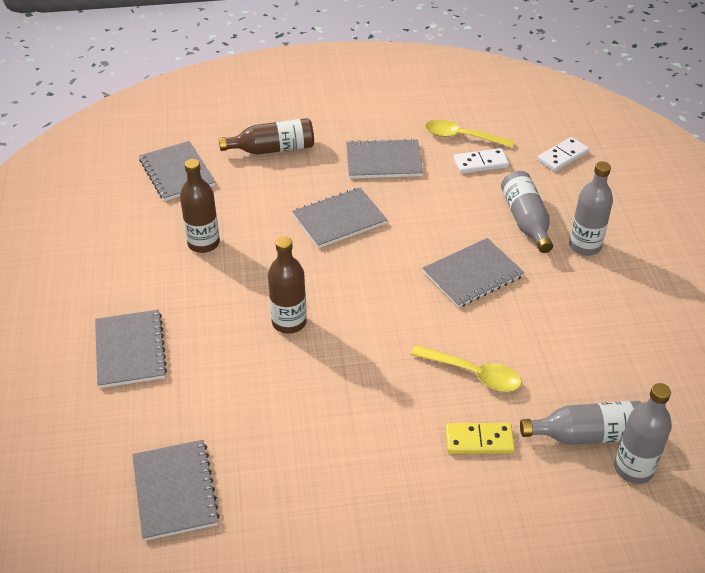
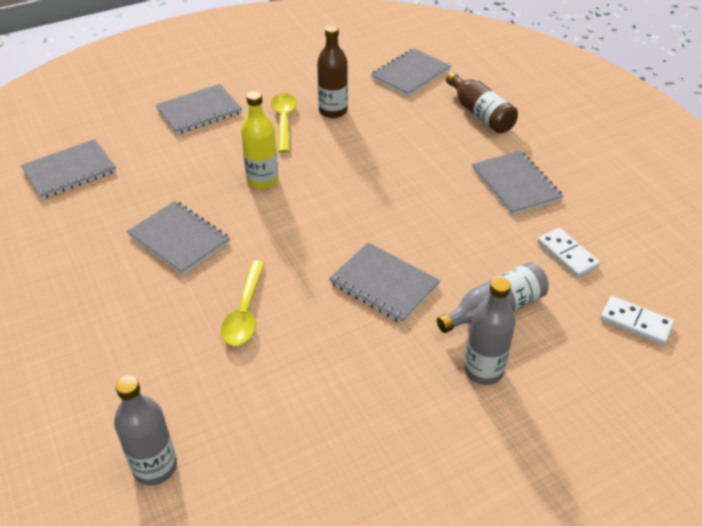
camera: 70 degrees right, 0 degrees up
brown bottle [268,236,307,334] -> yellow bottle [241,91,279,189]
grey notebook [292,188,387,248] -> grey notebook moved to [127,201,230,275]
yellow spoon [425,120,514,148] -> yellow spoon moved to [271,93,297,153]
yellow domino [445,423,515,454] -> none
grey bottle [520,401,642,445] -> none

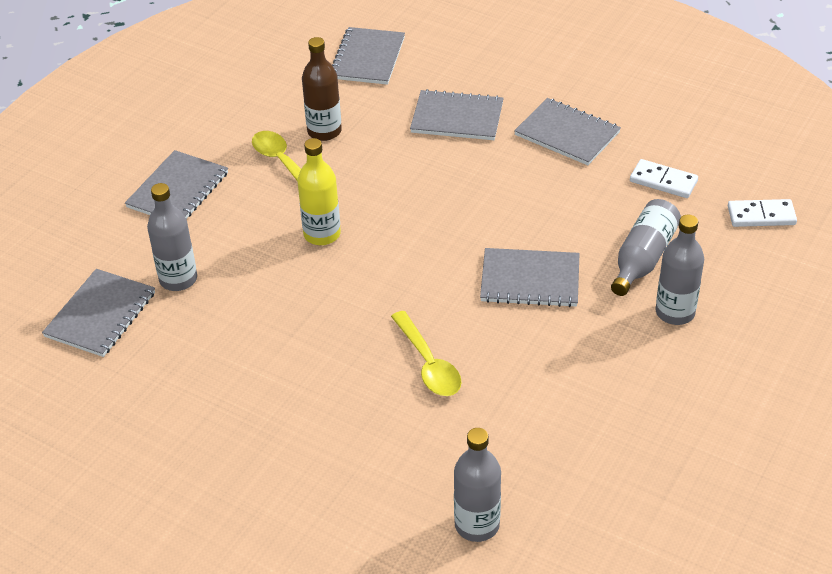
camera: 30 degrees left, 0 degrees up
grey notebook [127,201,230,275] -> grey notebook moved to [410,89,504,140]
brown bottle [446,72,518,134] -> none
none -> grey bottle [147,183,197,291]

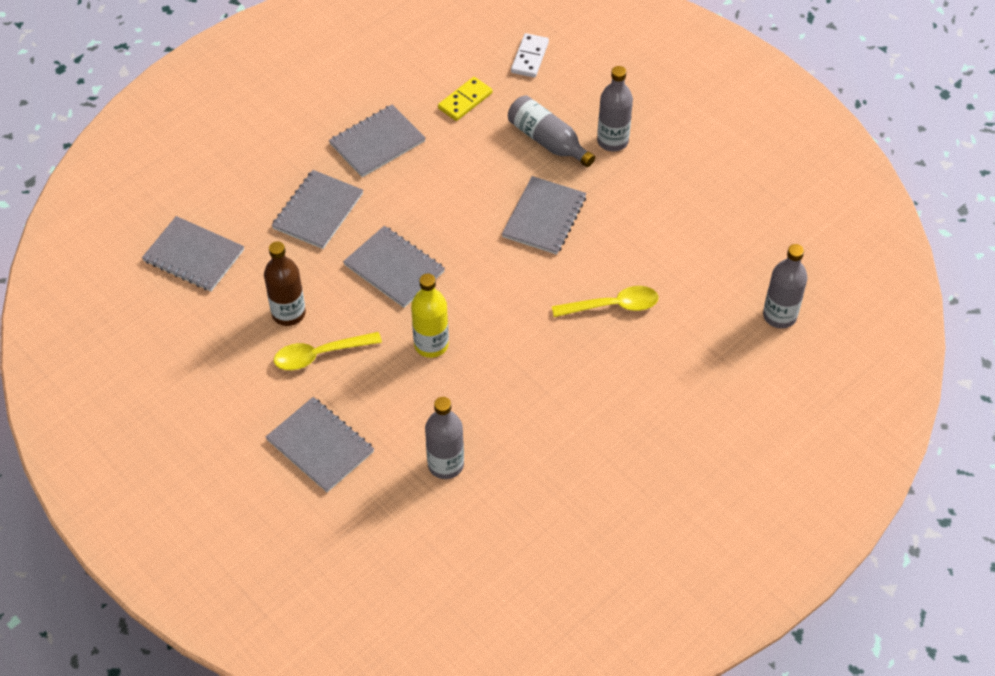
camera: 75 degrees left, 10 degrees up
grey notebook [42,269,155,357] -> grey notebook moved to [343,226,445,308]
white domino [630,159,698,198] -> yellow domino [438,77,492,121]

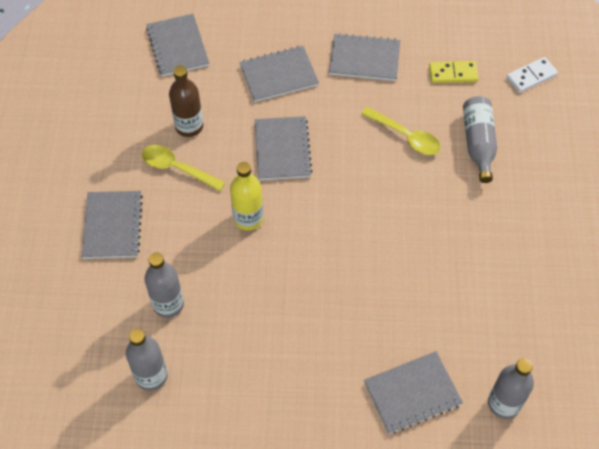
camera: 45 degrees right, 5 degrees up
grey notebook [502,176,586,255] -> grey notebook moved to [364,351,463,434]
yellow spoon [552,286,658,317] -> yellow spoon moved to [361,107,441,155]
grey bottle [597,66,633,152] -> grey bottle moved to [126,329,168,391]

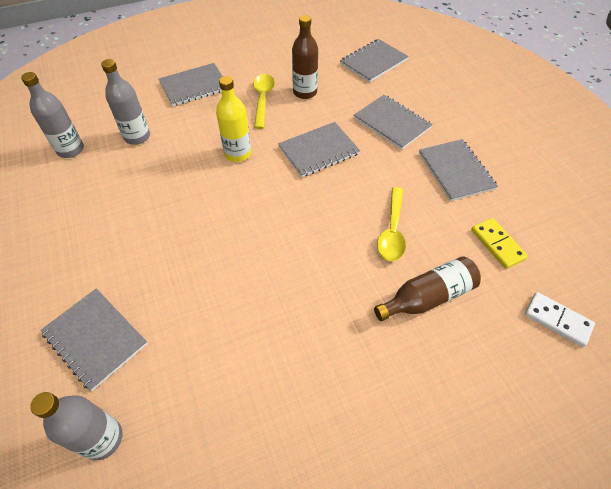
camera: 65 degrees right, 5 degrees down
grey bottle [463,96,497,183] -> brown bottle [374,256,481,321]

